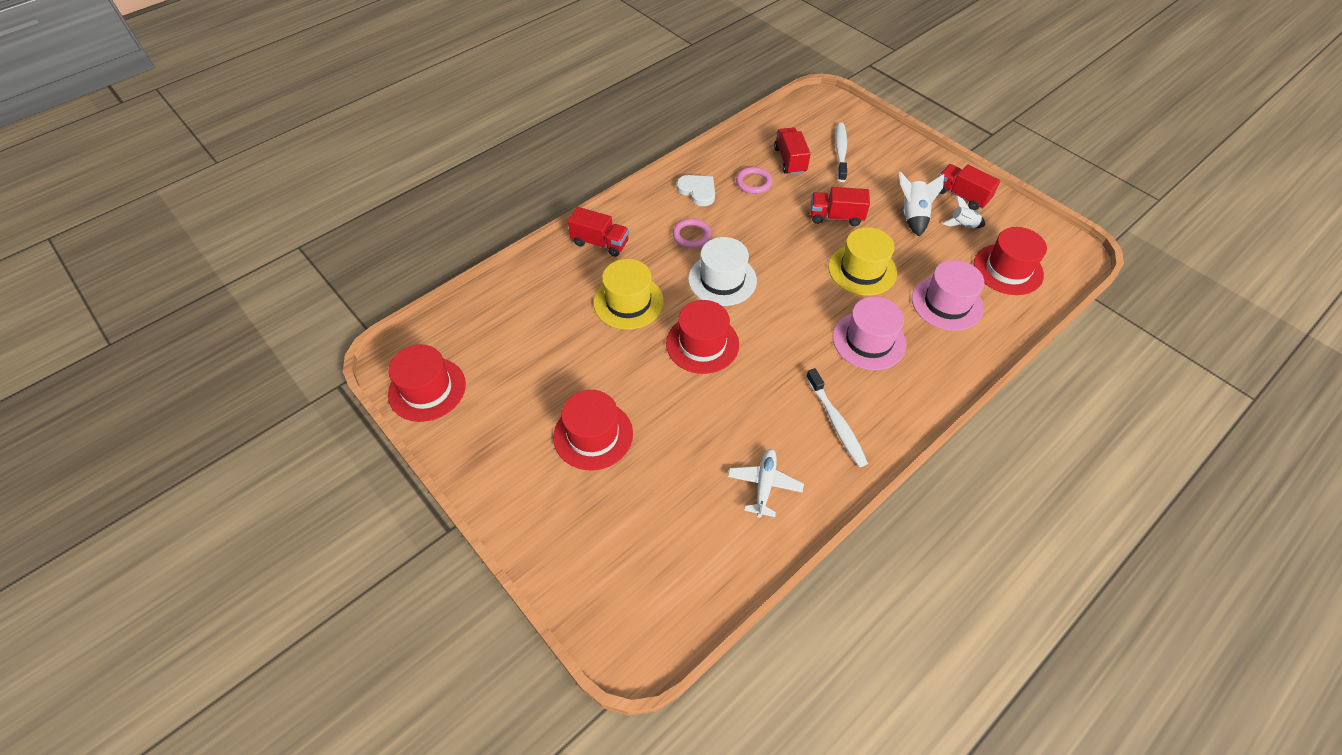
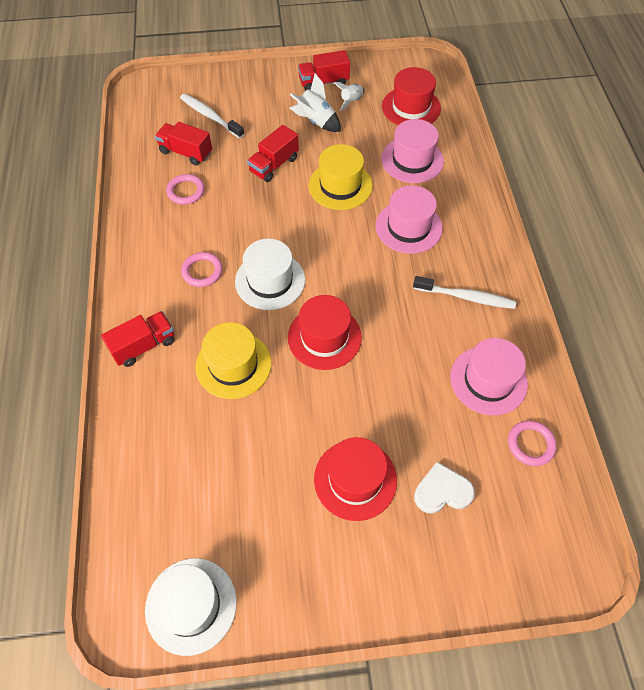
camera: 55 degrees left, 5 degrees up
red hat [388,344,466,422] -> white hat [145,558,237,656]
white heart [676,175,715,206] -> white heart moved to [414,462,475,514]
white plane [728,449,804,518] -> pink hat [450,338,528,416]
none -> pink ring [508,421,557,466]

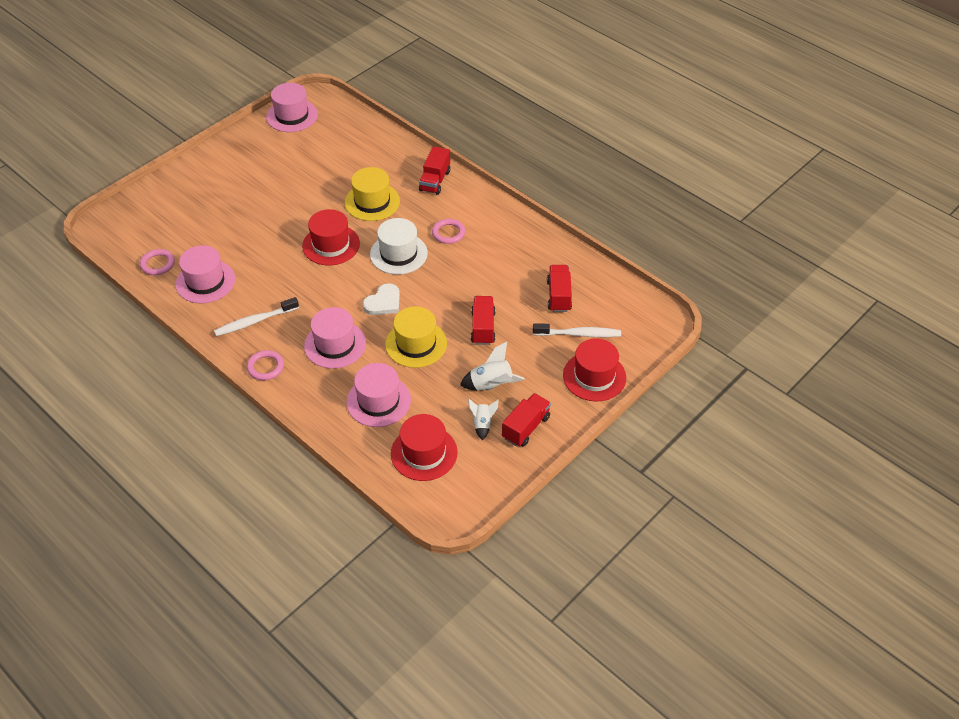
camera: 140 degrees right, 10 degrees down
white hat [145,558,237,656] -> pink hat [266,83,318,132]
red truck [155,122,212,166] -> red truck turned 75 degrees counterclockwise [547,265,572,312]
pink ring [166,174,205,205] -> pink ring moved to [247,350,284,380]
red hat [314,437,397,521] -> red hat moved to [563,338,626,402]
white heart [414,462,475,514] -> white heart moved to [363,283,400,315]

